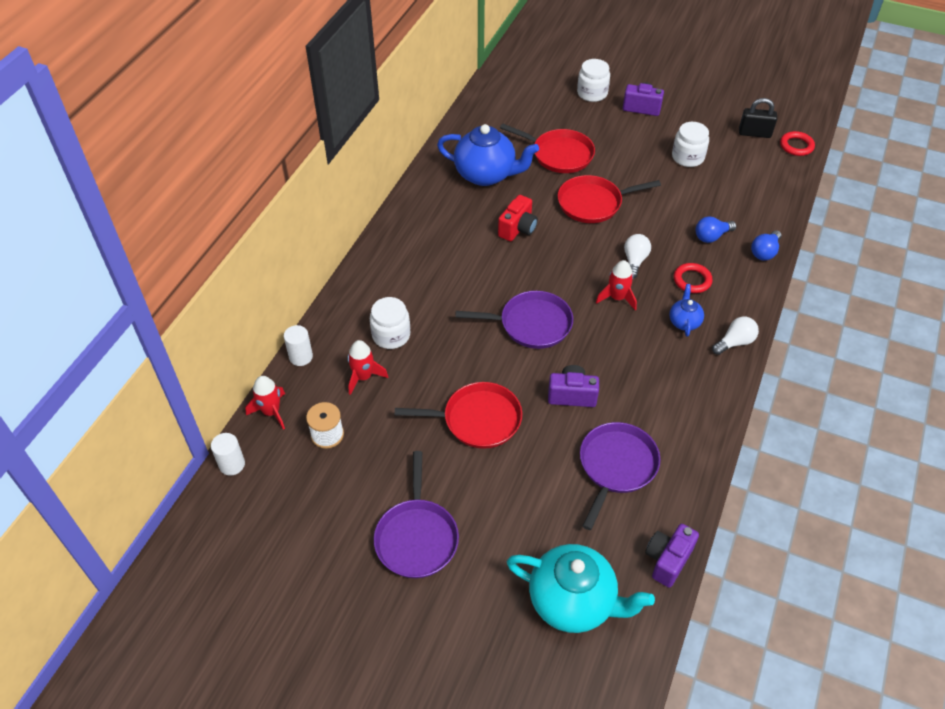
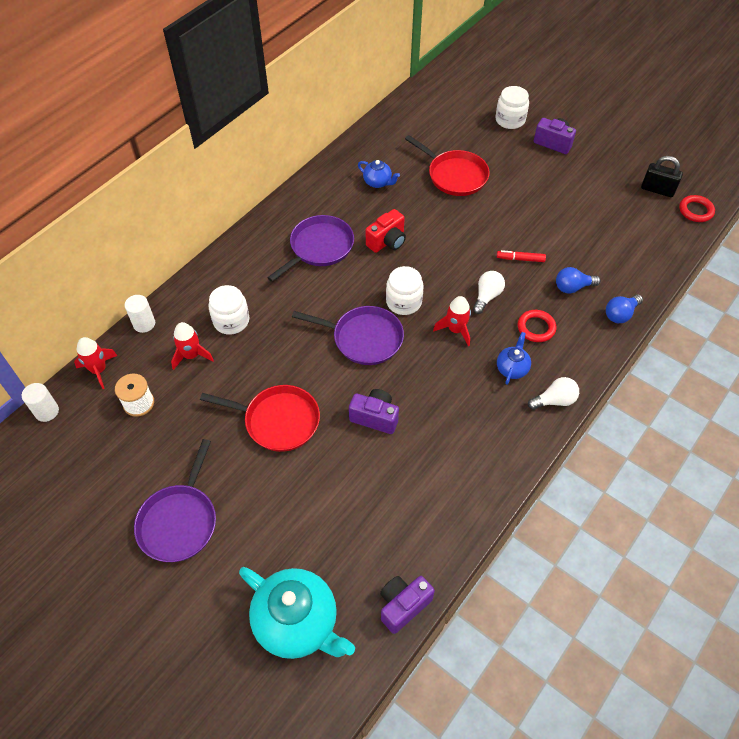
camera: 15 degrees right, 5 degrees up
blue teapot [437,124,539,186] -> blue teapot [358,160,400,188], size x0.49
red pan [558,175,661,223] -> none
purple pan [580,422,660,530] -> purple pan moved to [267,215,354,282]
white jar [672,122,709,167] -> white jar moved to [386,266,424,315]
none -> red marker [497,250,546,262]

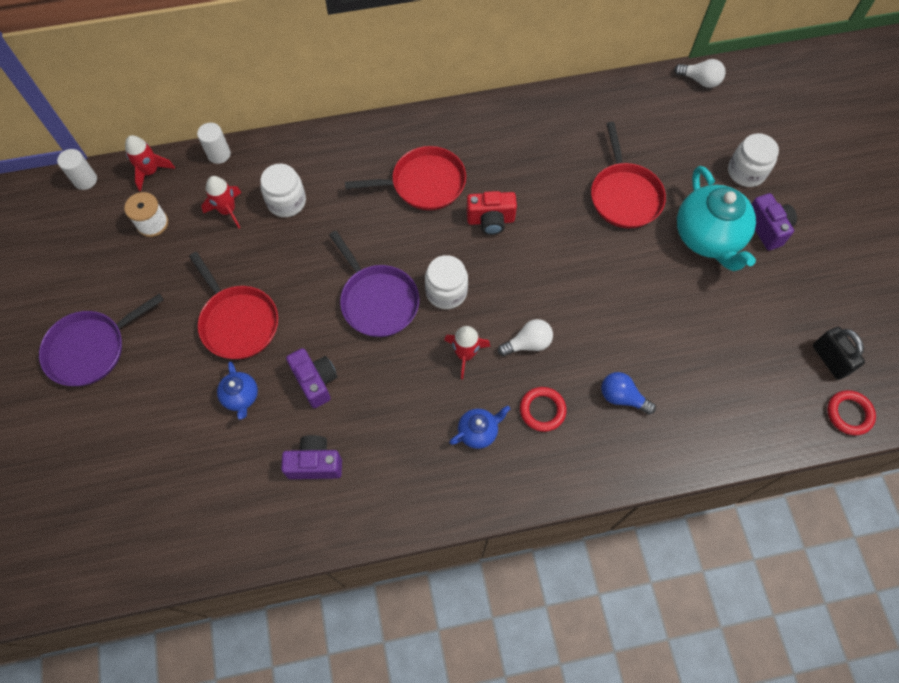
camera: 40 degrees right, 10 degrees up
turquoise teapot [239,567,355,659] -> turquoise teapot moved to [677,166,756,271]
purple pan [267,215,354,282] -> red pan [345,146,466,210]
blue teapot [358,160,400,188] -> blue teapot moved to [217,362,258,419]
purple camera [380,576,435,634] -> purple camera moved to [281,435,342,479]
red marker [497,250,546,262] -> none
white light bulb [528,377,579,410] -> white light bulb moved to [674,59,726,88]
blue light bulb [606,294,643,323] -> none

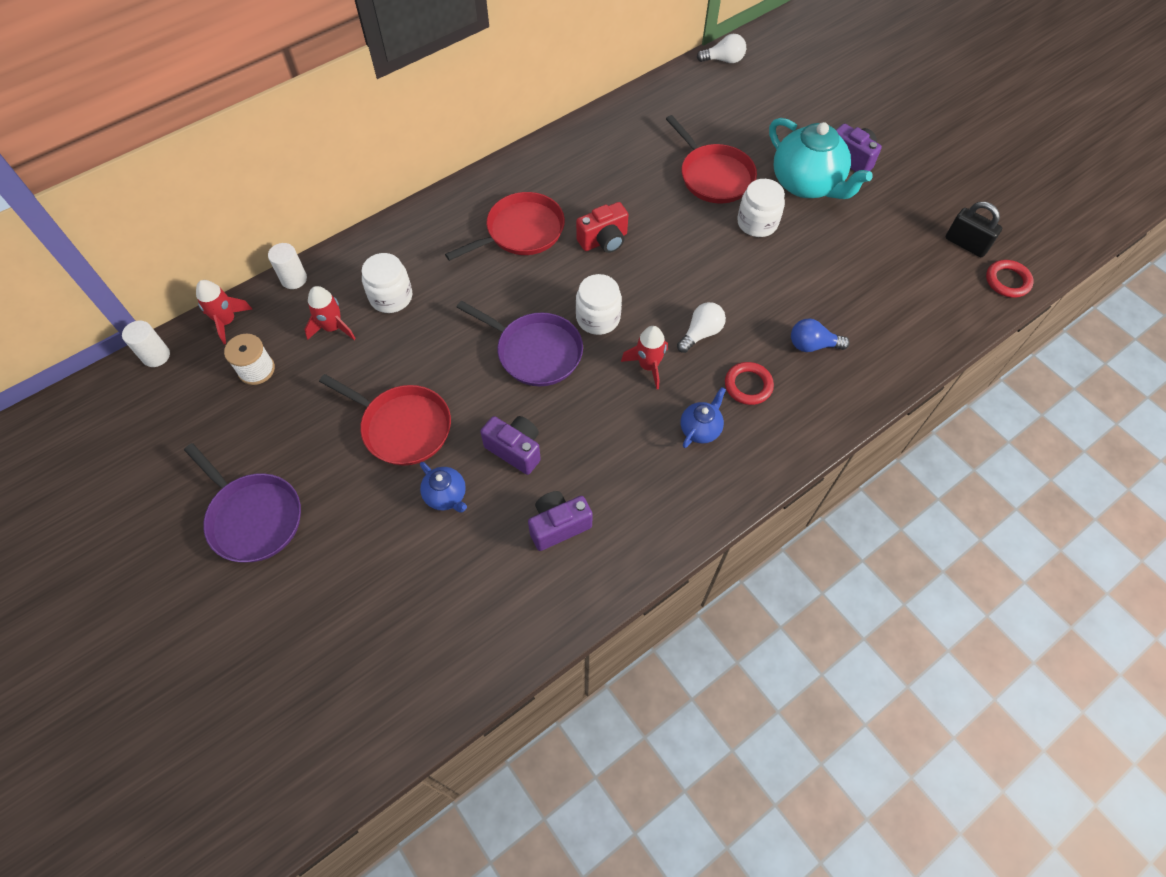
camera: 25 degrees left, 5 degrees down
purple pan [39,293,164,386] -> purple pan turned 75 degrees counterclockwise [184,443,301,562]
white jar [728,133,779,187] -> white jar moved to [737,179,785,237]

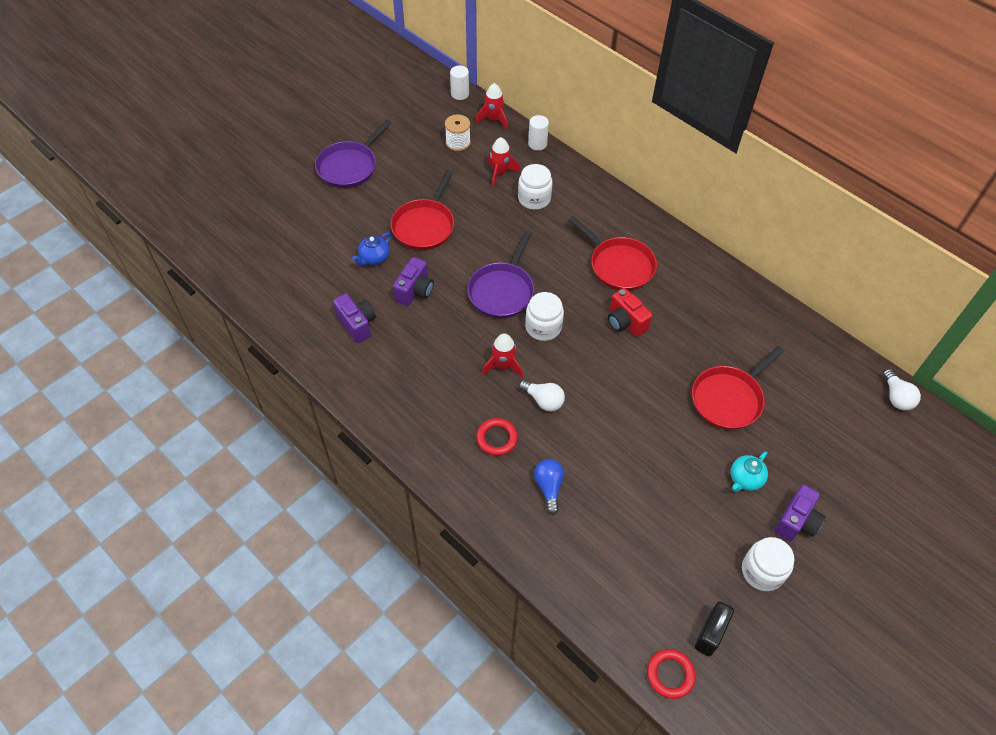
camera: 80 degrees right, 5 degrees down
blue teapot [681,387,726,448] -> none
white jar [737,179,785,237] -> white jar moved to [742,537,795,591]
turquoise teapot [769,118,873,199] -> turquoise teapot [731,452,768,492], size x0.49

